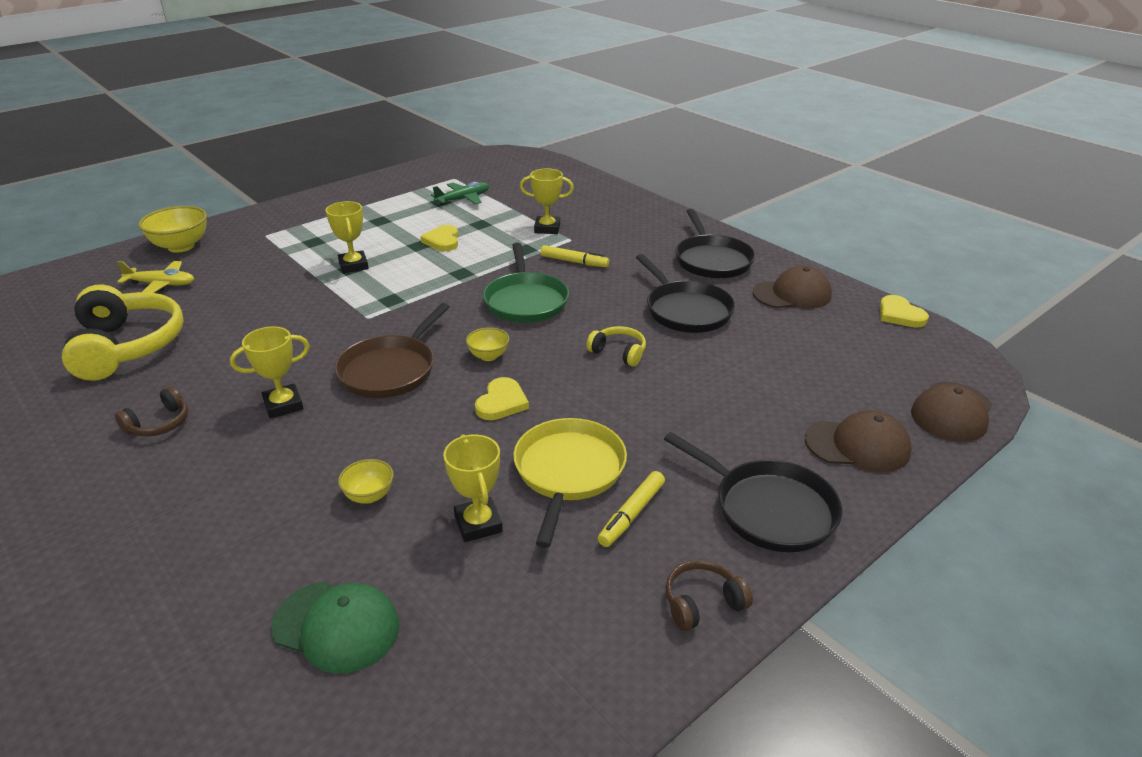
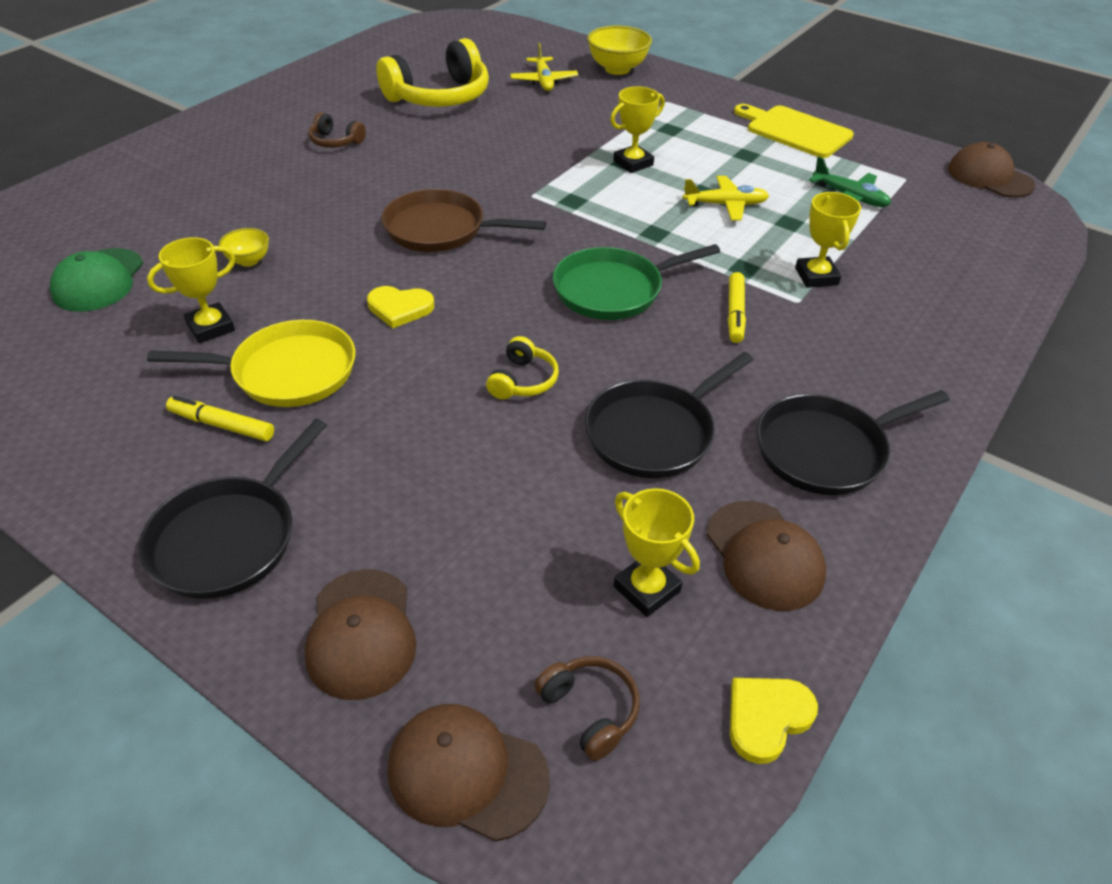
camera: 75 degrees right, 10 degrees up
yellow trophy [230,326,310,419] -> yellow trophy moved to [614,488,700,617]
yellow heart [420,225,458,251] -> yellow plane [683,176,769,220]
yellow bowl [466,327,509,361] -> none
brown headphones [666,560,753,631] -> brown headphones moved to [534,656,640,761]
none -> yellow cutting board [734,104,854,158]
none -> brown cap [948,142,1036,198]

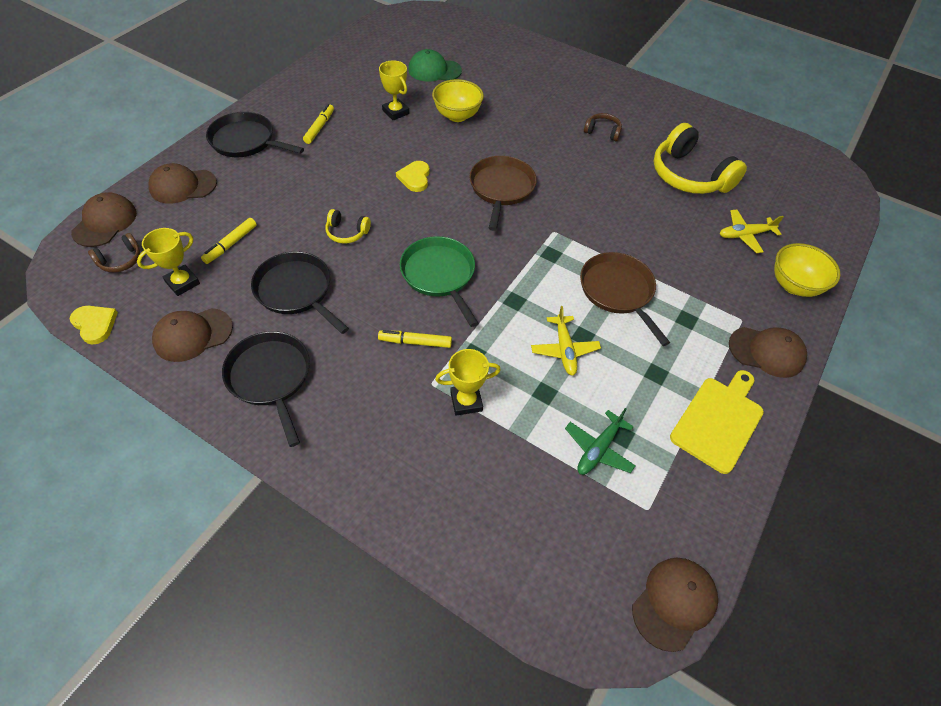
camera: 85 degrees right, 10 degrees up
yellow pan [147,320,355,407] -> none
yellow bowl [219,228,269,267] -> yellow bowl [432,79,484,122], size x1.80
brown headphones [308,112,366,148] -> brown headphones turned 90 degrees clockwise [584,113,622,141]
yellow trophy [610,86,665,173] -> brown pan [580,252,670,346]
none -> yellow marker [201,218,257,264]
none -> brown cap [729,327,807,378]

